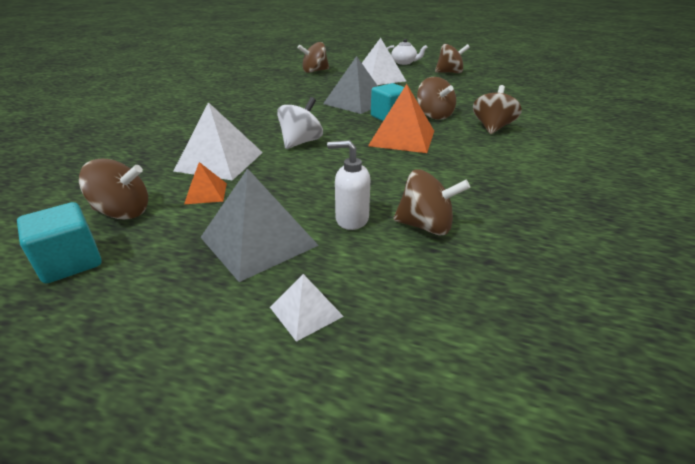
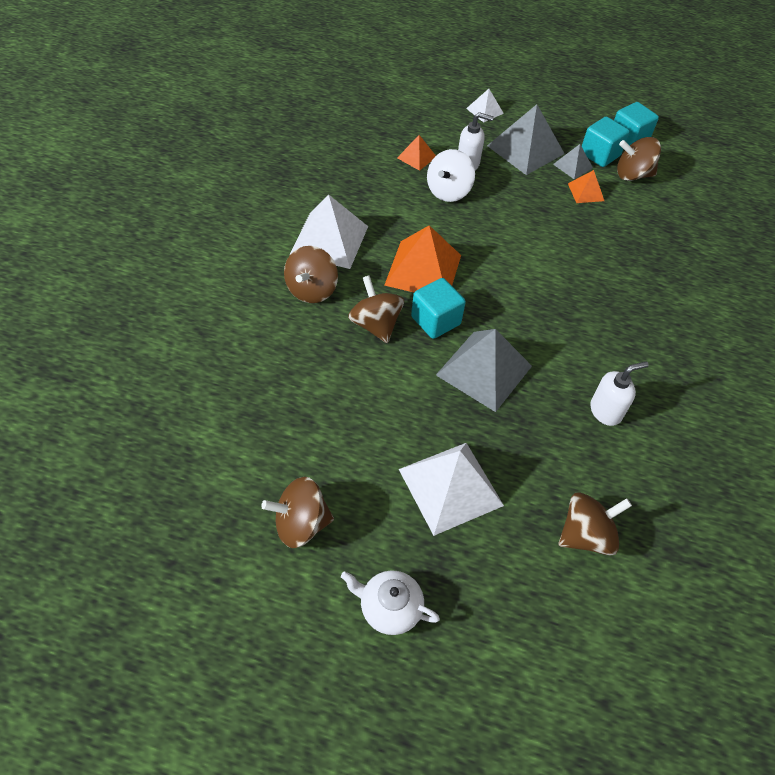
camera: 175 degrees right, 20 degrees up
white pyramid [173,102,263,181] -> white pyramid moved to [289,194,368,269]
white spinning top [277,97,323,149] -> white spinning top moved to [427,149,475,202]
brown spinning top [394,169,470,235] -> orange pyramid [397,135,436,171]
none -> grey pyramid [553,144,593,179]
none -> turquoise cube [582,117,630,167]
none -> white soap dispenser [590,361,649,426]

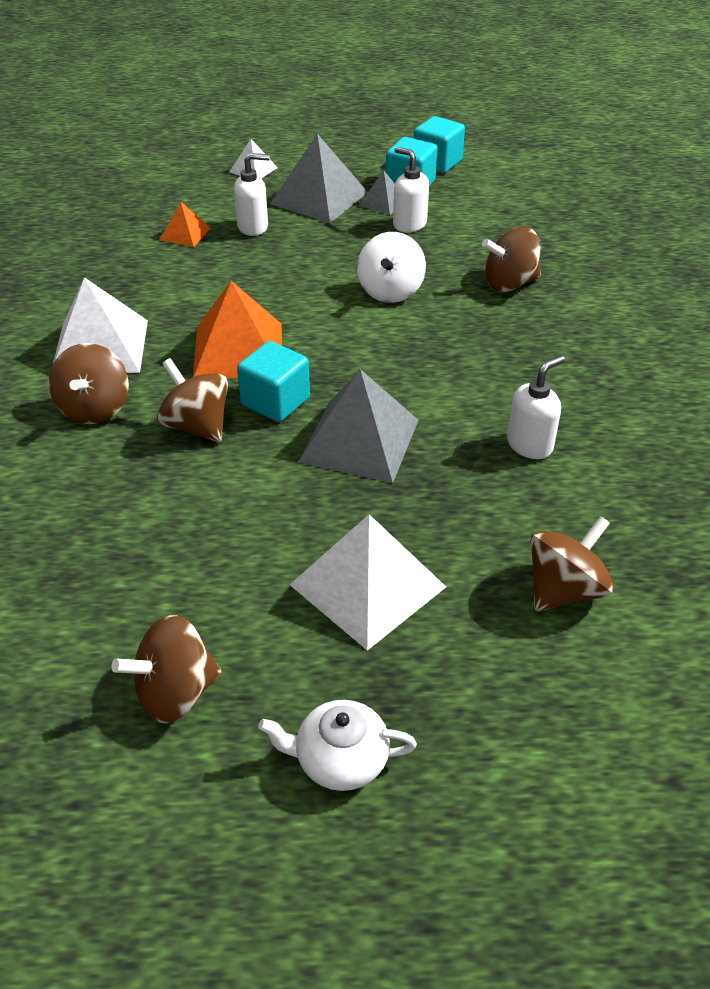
camera: 15 degrees left, 10 degrees down
white spinning top [427,149,475,202] -> white spinning top moved to [357,232,426,303]
orange pyramid [568,170,604,203] -> white soap dispenser [393,147,429,232]
brown spinning top [617,137,661,181] -> brown spinning top moved to [482,227,541,292]

